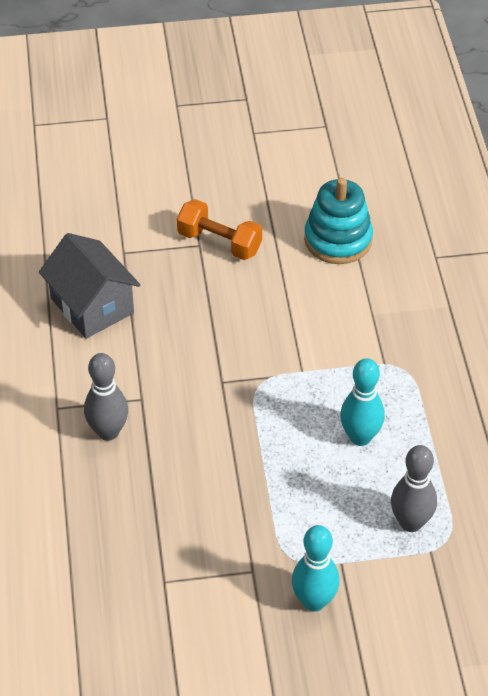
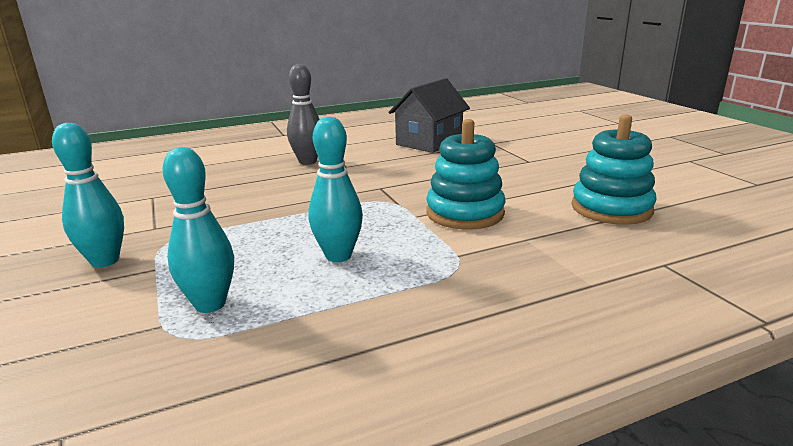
camera: 75 degrees right, 25 degrees down
orange dumbbell [177,199,262,260] -> none
grey bowling pin [391,445,437,532] -> turquoise bowling pin [162,147,234,313]
none -> turquoise stacking toy [426,119,505,230]

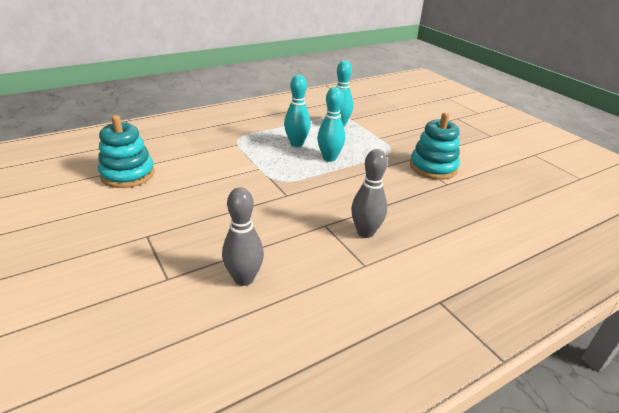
camera: 170 degrees right, 10 degrees up
turquoise bowling pin [52,123,124,268] -> turquoise bowling pin moved to [317,87,345,162]
grey house [388,78,470,153] -> grey bowling pin [222,187,264,286]
turquoise stacking toy [426,119,505,230] -> turquoise stacking toy moved to [410,113,460,180]

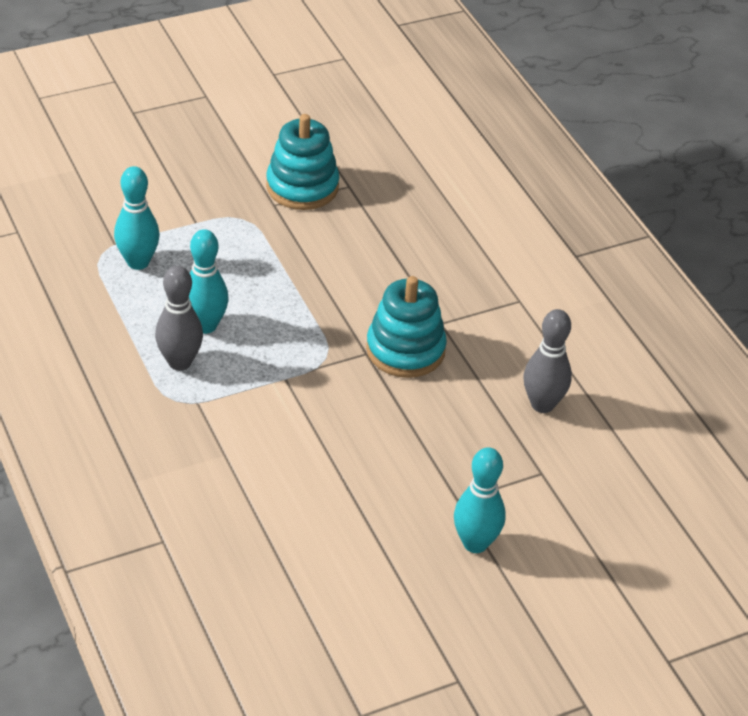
camera: 85 degrees left, 10 degrees up
turquoise stacking toy [98,115,154,188] -> turquoise stacking toy moved to [366,276,447,378]
turquoise bowling pin [317,87,345,162] -> turquoise bowling pin moved to [454,447,506,553]
grey bowling pin [351,149,388,238] -> grey bowling pin moved to [155,266,203,371]

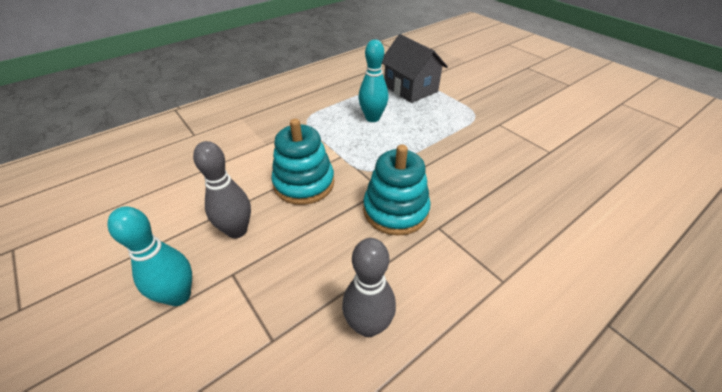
camera: 80 degrees right, 0 degrees up
turquoise bowling pin [114,166,160,270] -> grey house [382,34,448,103]
grey bowling pin [155,266,203,371] -> grey bowling pin moved to [193,141,251,239]
turquoise stacking toy [266,114,339,210] -> turquoise stacking toy moved to [271,119,334,205]

